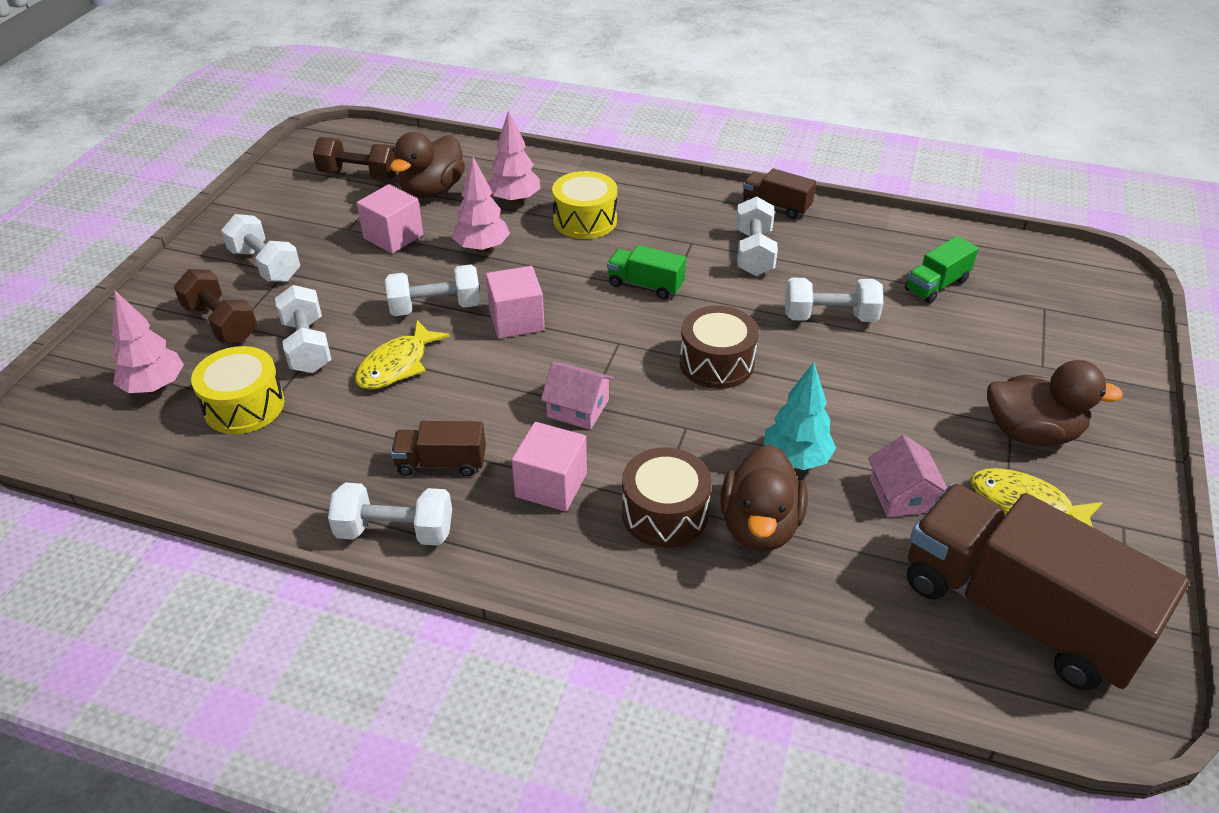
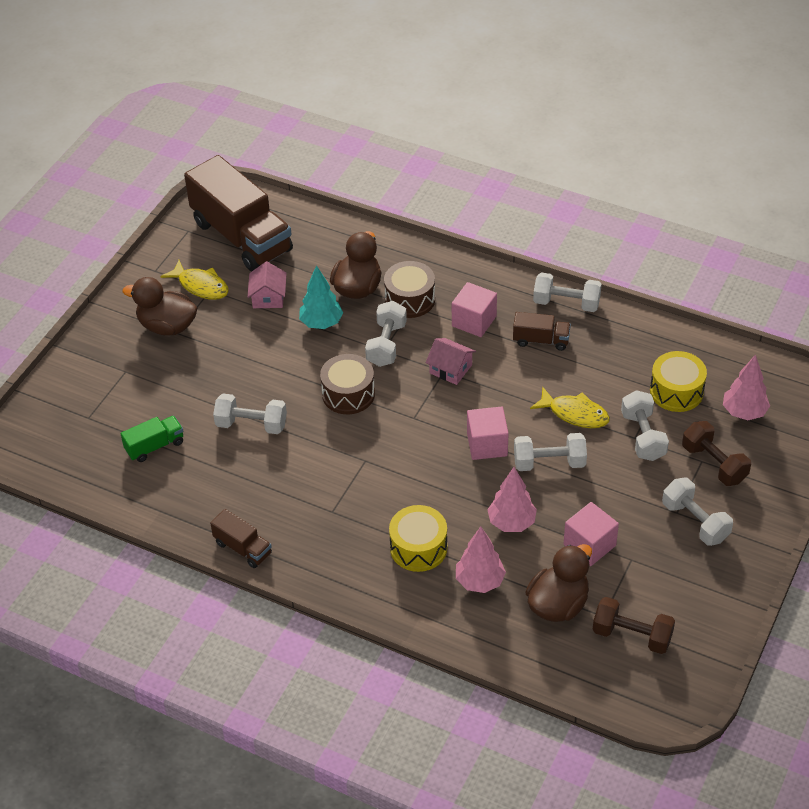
camera: 170 degrees left, 5 degrees up
yellow fish [355,320,450,390] -> yellow fish turned 75 degrees clockwise [530,387,610,428]
green truck [607,245,686,299] -> none
white dumbbell [736,197,778,276] -> white dumbbell moved to [365,301,407,367]

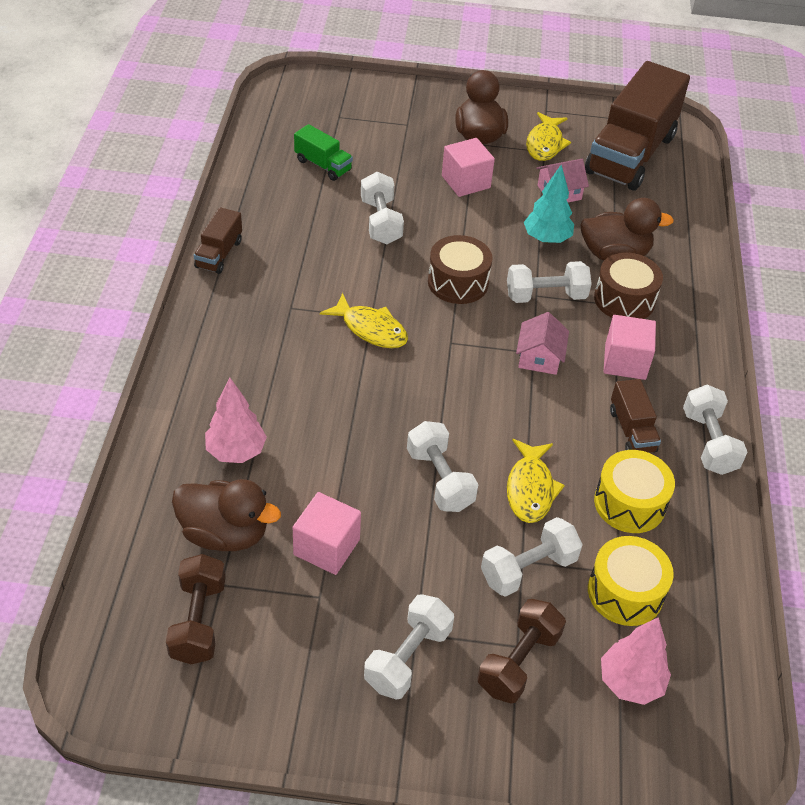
camera: 65 degrees right, 0 degrees up
yellow drum [389,505,447,572] -> yellow drum moved to [594,450,675,533]
pink cube [467,406,509,460] -> pink cube moved to [442,138,495,197]
pink tree [487,467,537,532] -> none
none -> yellow fish [320,293,408,348]

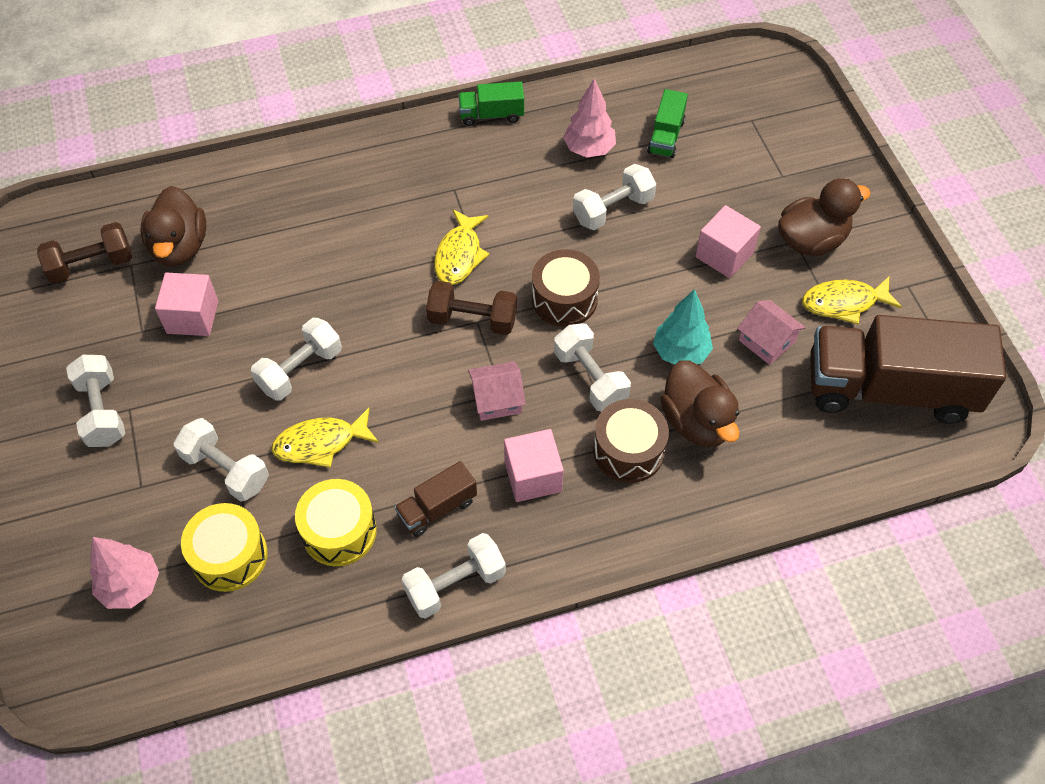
camera: 70 degrees right, 10 degrees up
brown truck [194,207,242,274] -> green truck [458,81,524,126]
pink tree [205,378,267,463] -> pink tree moved to [563,78,616,157]
white dumbbell [364,594,454,699] -> white dumbbell turned 60 degrees clockwise [66,355,125,447]
brown dumbbell [477,599,566,703] -> brown dumbbell moved to [426,281,517,335]

